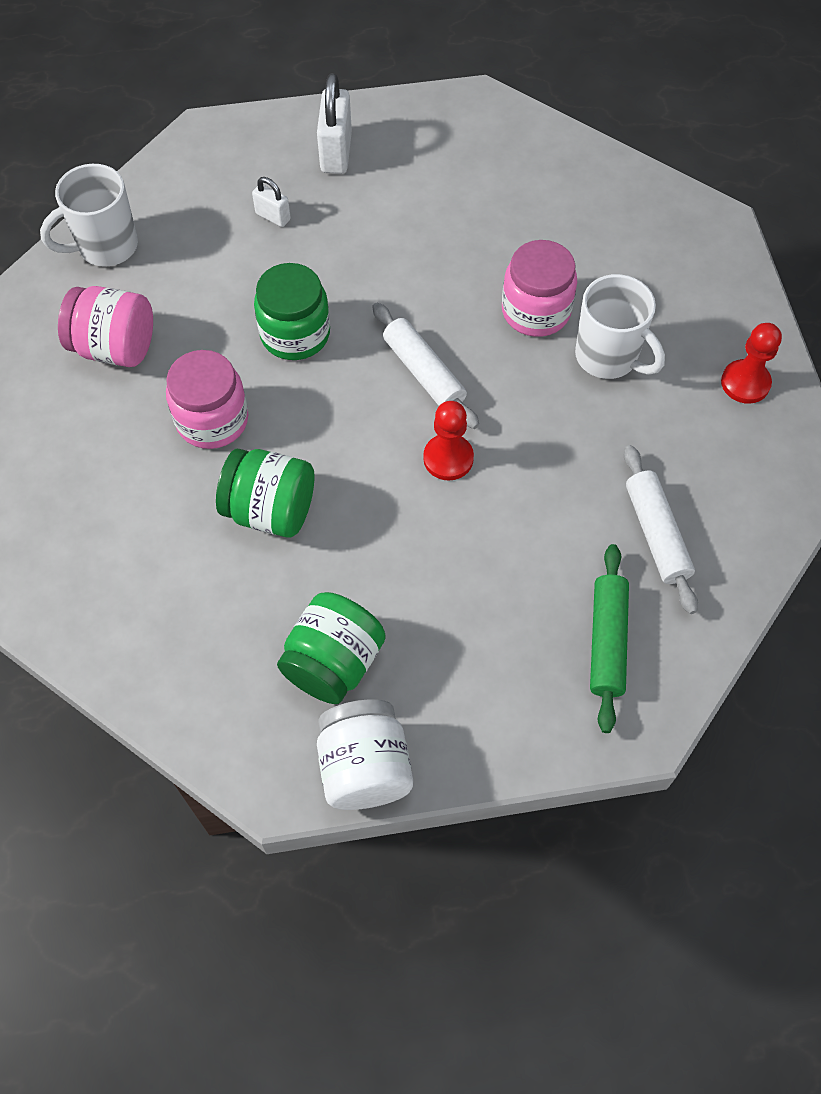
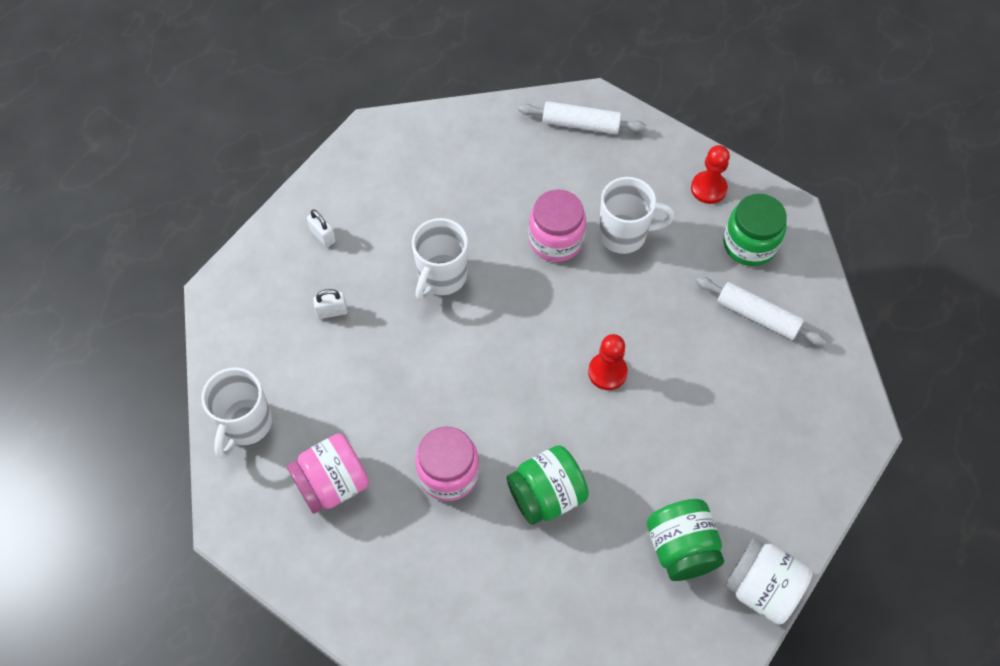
camera: 45 degrees left, 0 degrees up
green jar [254,263,330,360] -> green jar moved to [723,194,787,266]
white padlock [317,73,352,174] -> white padlock [307,209,336,247], size x0.56
white rolling pin [372,303,479,429] -> white rolling pin moved to [519,101,646,134]
green rolling pin [590,544,629,733] -> none
none -> white mug [412,218,468,301]

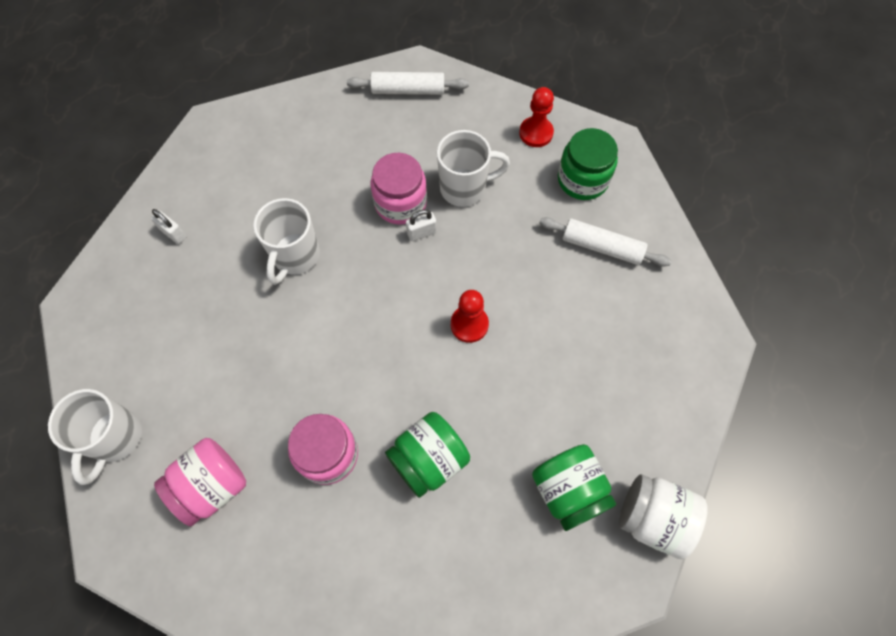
camera: 10 degrees left, 5 degrees up
white padlock [313,289,348,319] -> white padlock moved to [406,209,437,241]

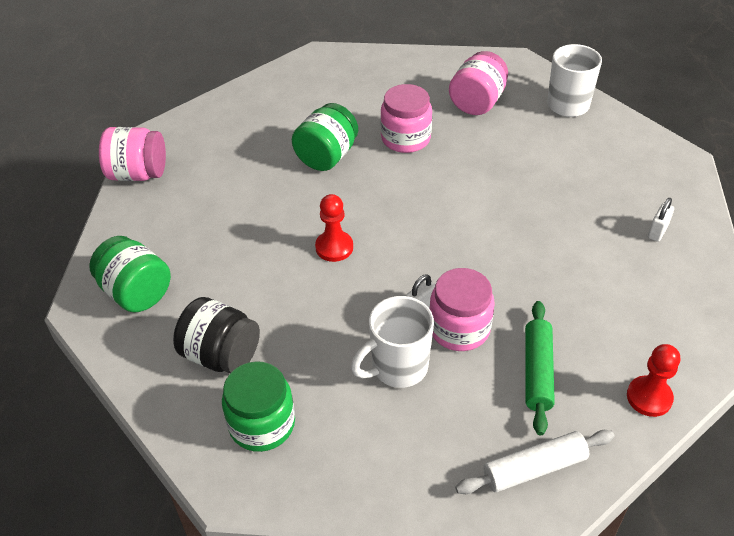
camera: 160 degrees right, 20 degrees down
white padlock [151,209,186,244] -> white padlock turned 75 degrees counterclockwise [648,198,674,242]
white mug [253,198,320,285] -> none
red pawn [519,87,554,147] -> red pawn moved to [627,344,680,417]
green jar [532,444,616,531] -> green jar moved to [89,236,171,312]
white rolling pin [539,217,672,267] -> black jar [173,297,260,373]
white jar [619,474,708,559] -> pink jar [99,127,166,181]
none -> green rolling pin [525,301,555,435]

